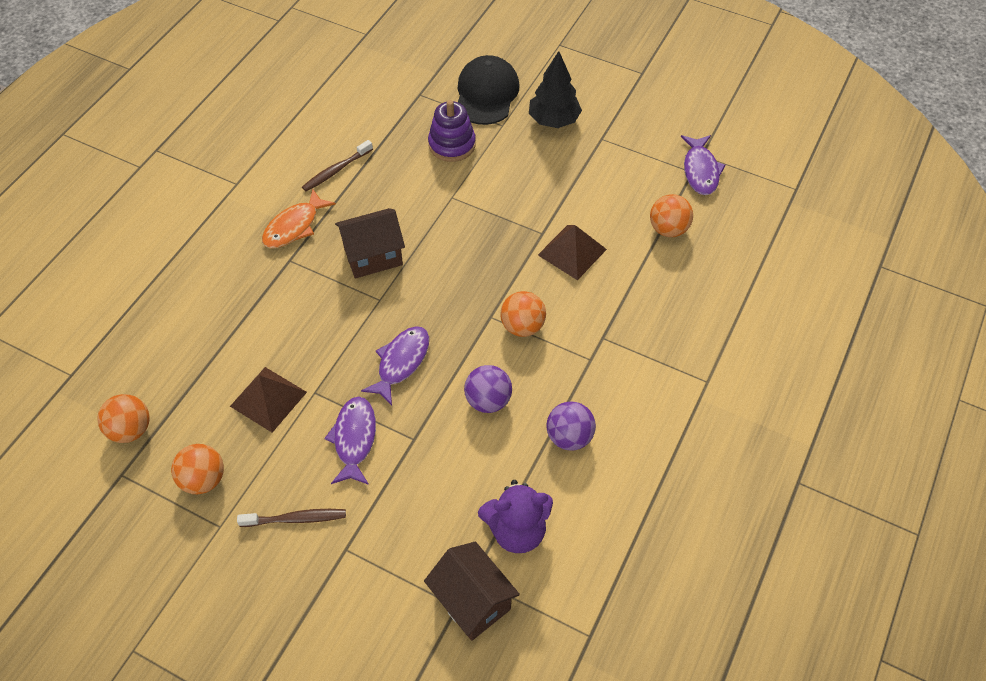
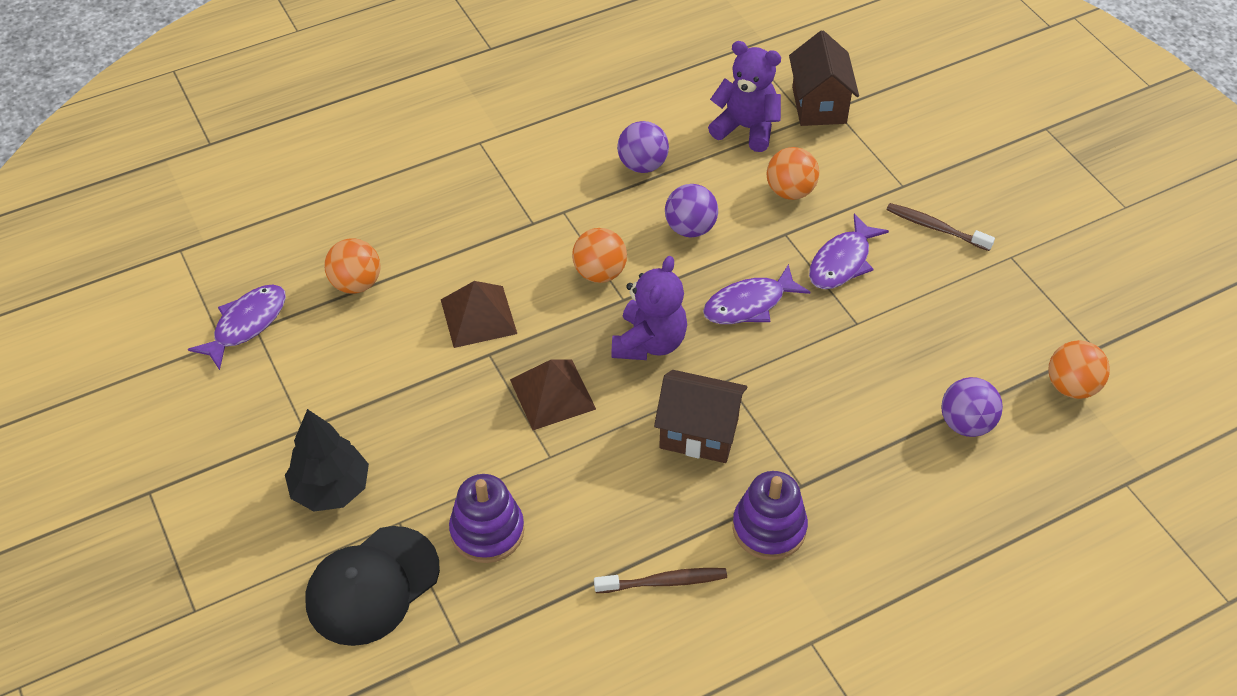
camera: 145 degrees left, 5 degrees down
orange ball [171,444,224,494] -> orange ball moved to [767,147,819,200]
brown pyramid [230,367,307,433] -> brown pyramid moved to [510,360,596,430]
orange fish [262,189,336,248] -> purple stacking toy [732,471,808,560]
none -> purple teddy bear [611,256,687,360]
none -> purple ball [941,377,1003,437]

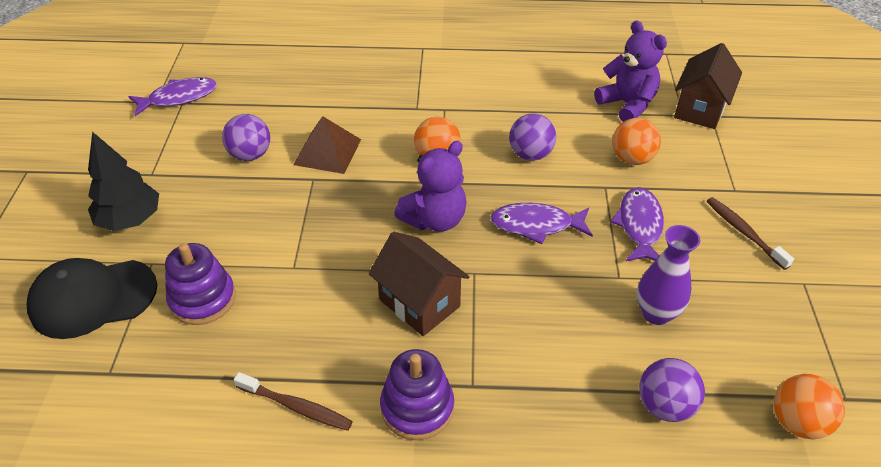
camera: 30 degrees right, 5 degrees down
orange ball [324,238,380,294] -> none
brown pyramid [510,360,596,430] -> none
purple ball [617,121,669,173] -> purple ball moved to [222,114,270,161]
purple fish [809,214,889,289] -> purple fish turned 120 degrees clockwise [610,187,664,261]
none -> purple vase [637,225,700,325]

